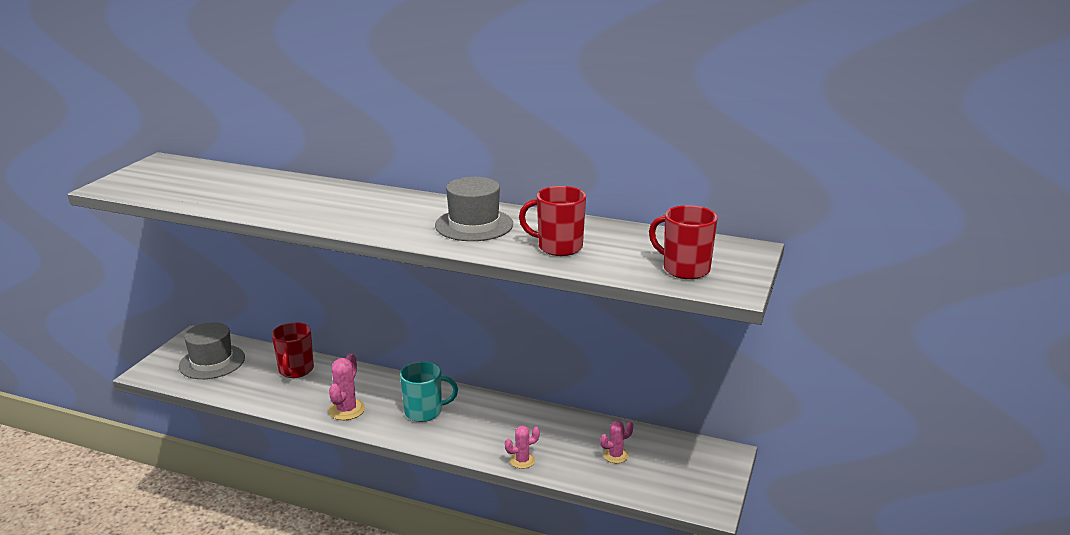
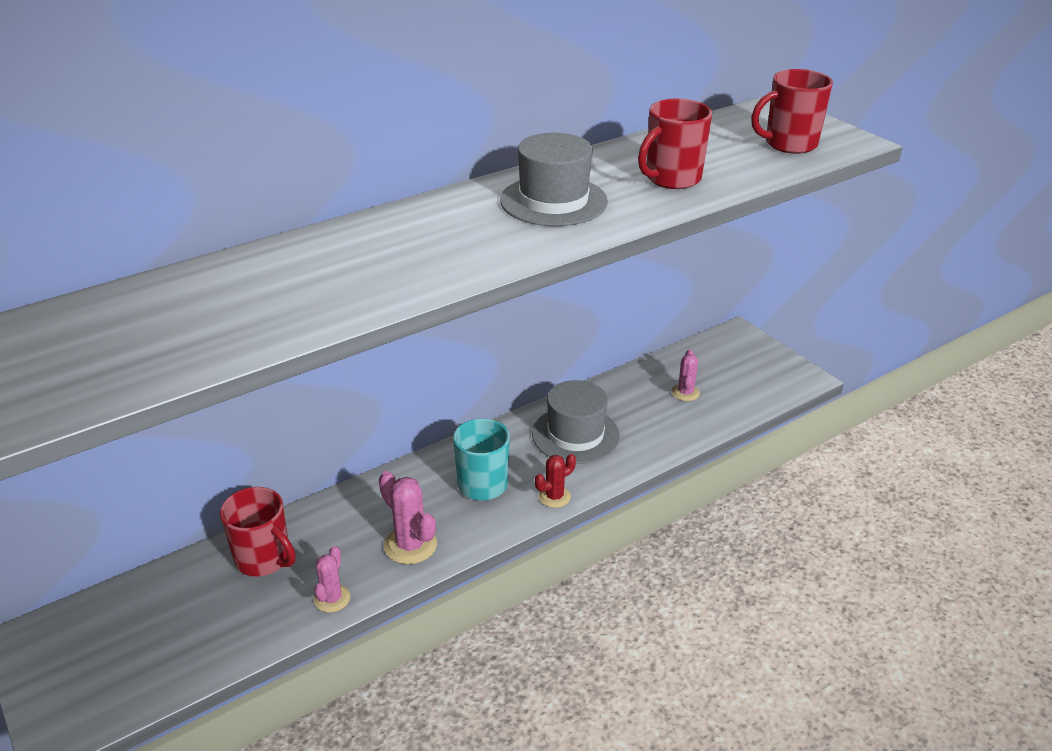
camera: 55 degrees left, 10 degrees up
grey hat [179,322,245,379] -> grey hat moved to [532,380,620,464]
pink cactus [505,426,540,469] -> pink cactus moved to [314,546,350,613]
none -> red cactus [535,454,576,508]

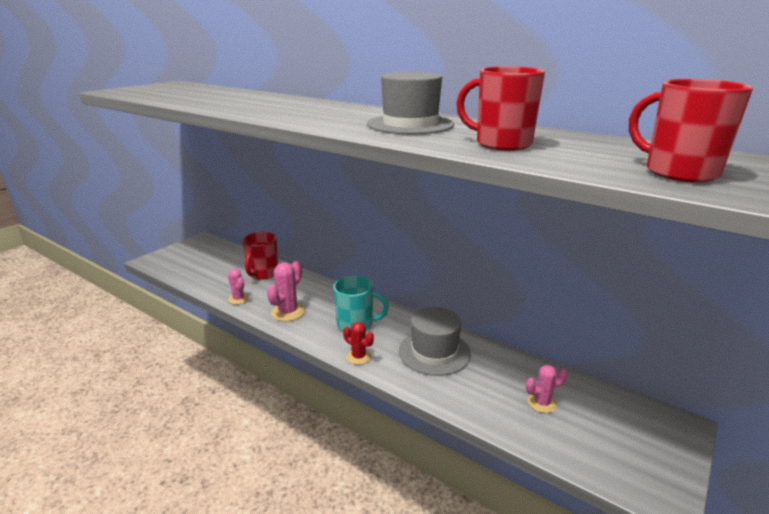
camera: 70 degrees right, 10 degrees down
pink cactus [314,546,350,613] -> pink cactus turned 60 degrees clockwise [228,269,249,305]

